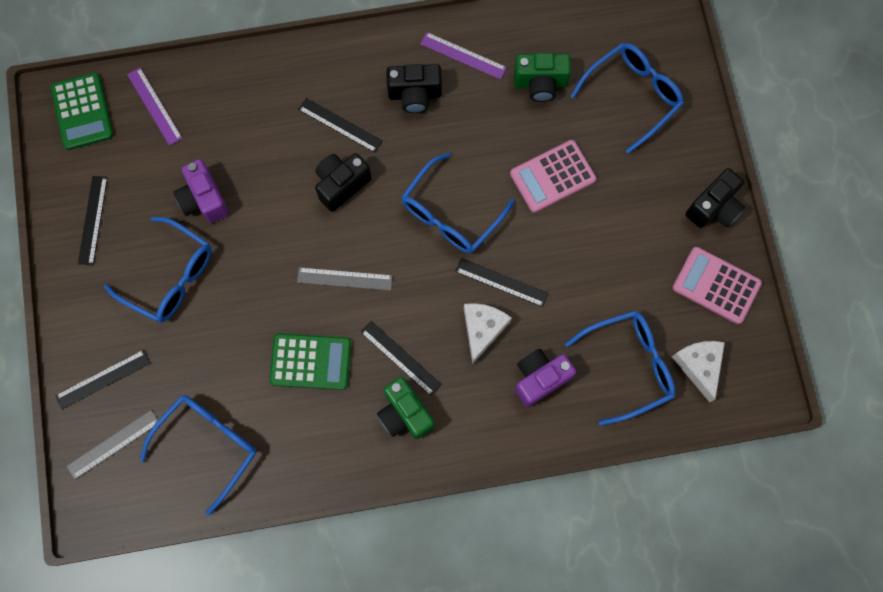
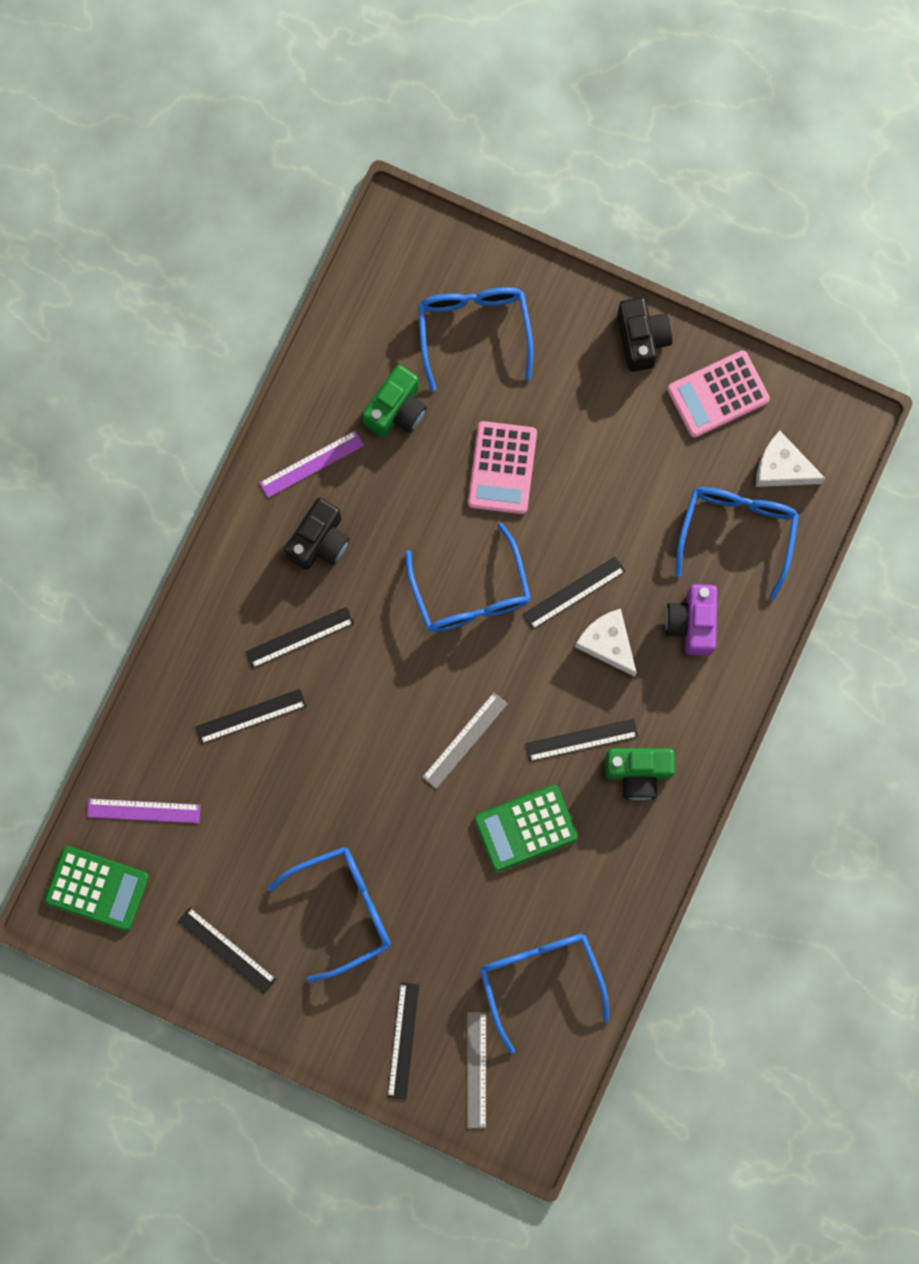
camera: 55 degrees left, 5 degrees up
purple camera [174,159,229,223] -> none
green calculator [269,333,351,390] -> green calculator turned 150 degrees counterclockwise [474,785,578,872]
black camera [315,153,371,212] -> none
none -> black ruler [195,689,307,744]

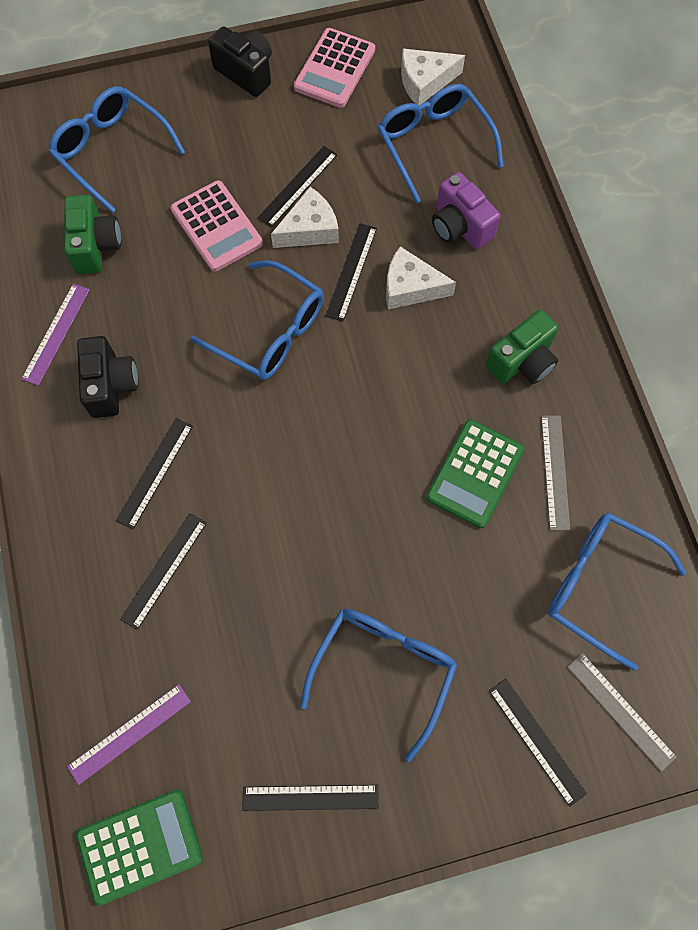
camera: 40 degrees left, 10 degrees down
grey ruler [422,692,508,789] -> grey ruler moved to [541,416,570,530]
black ruler [525,719,638,761] -> black ruler moved to [257,146,338,227]
none -> white cheese [271,187,339,248]

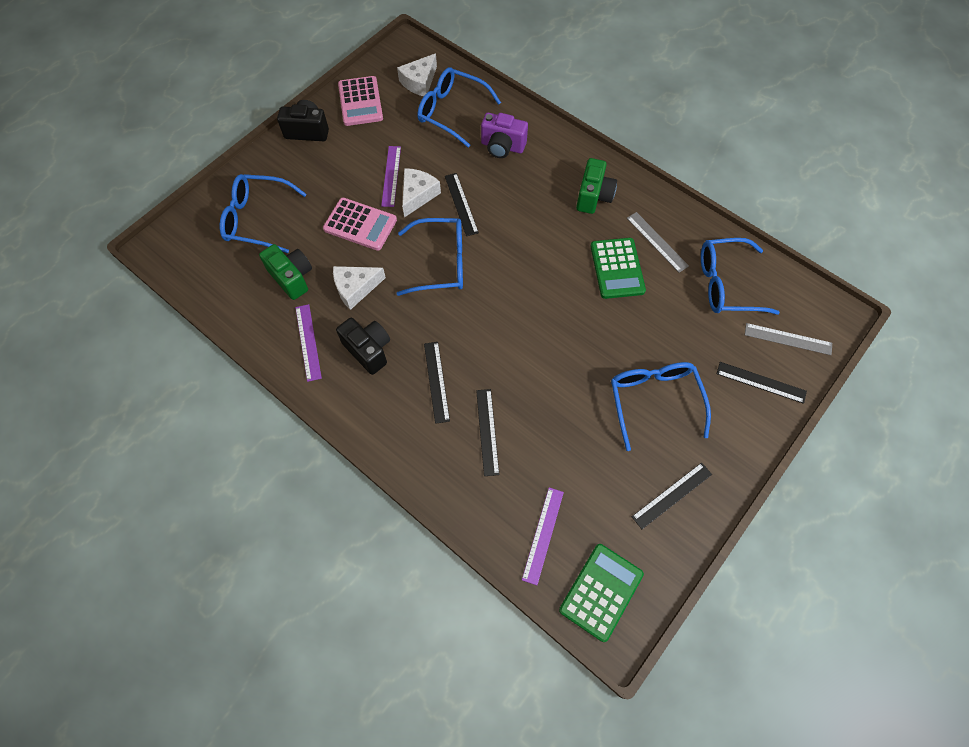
camera: 35 degrees left, 5 degrees down
black ruler [257,146,338,227] -> purple ruler [381,146,401,207]
white cheese [386,246,456,309] -> white cheese moved to [333,266,386,310]

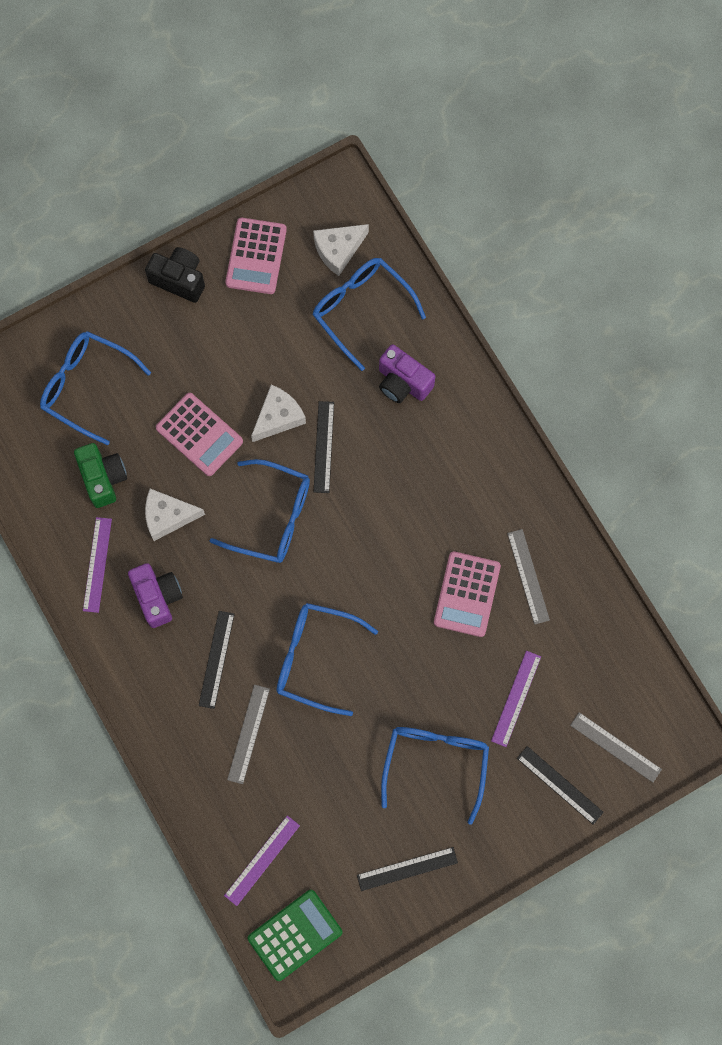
camera: 20 degrees right, 10 degrees up
black camera [336,318,390,375] -> purple camera [128,563,183,628]
purple ruler [381,146,401,207] -> purple ruler moved to [491,651,541,747]
black ruler [476,389,499,476] -> grey ruler [227,685,270,784]
green camera [576,158,617,214] -> none
green calculator [591,238,646,299] -> pink calculator [434,551,501,637]
blue glasses [701,238,780,315] -> blue glasses moved to [277,603,378,716]

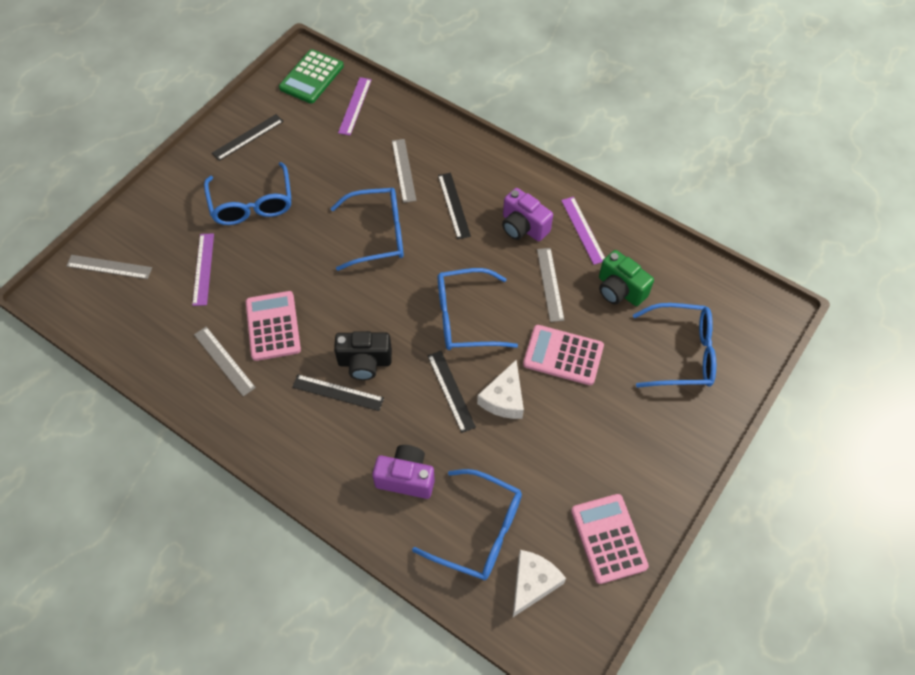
camera: 155 degrees right, 15 degrees down
black camera [145,247,205,303] -> black camera moved to [334,331,392,380]
white cheese [145,488,205,541] -> grey ruler [537,248,564,322]
black ruler [517,746,604,825] -> black ruler moved to [292,374,384,411]

